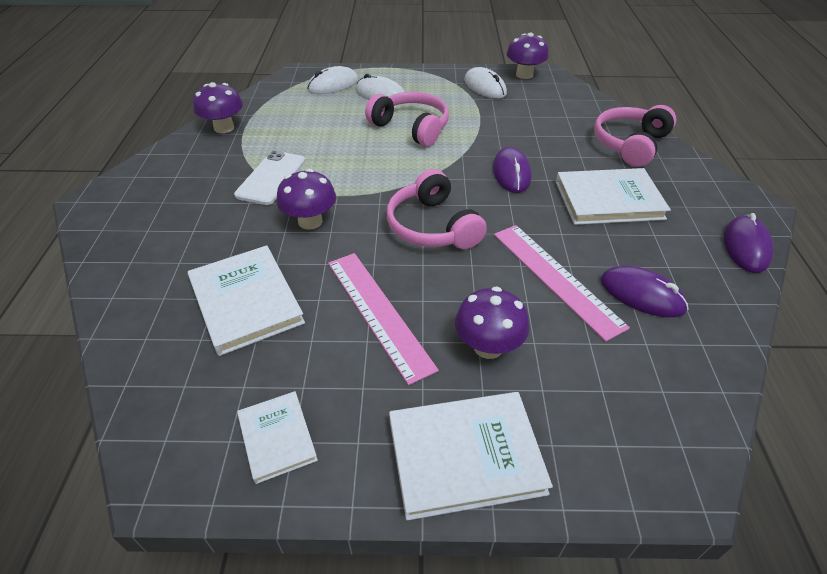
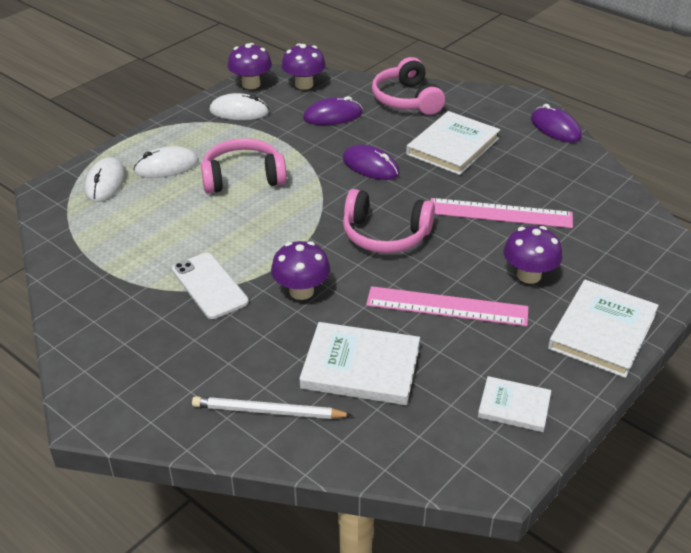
camera: 50 degrees left, 5 degrees down
purple mushroom [193,82,243,133] -> purple mushroom moved to [282,43,326,90]
purple mouse [601,266,688,317] -> purple mouse moved to [303,96,362,125]
none -> white pencil [192,396,353,419]

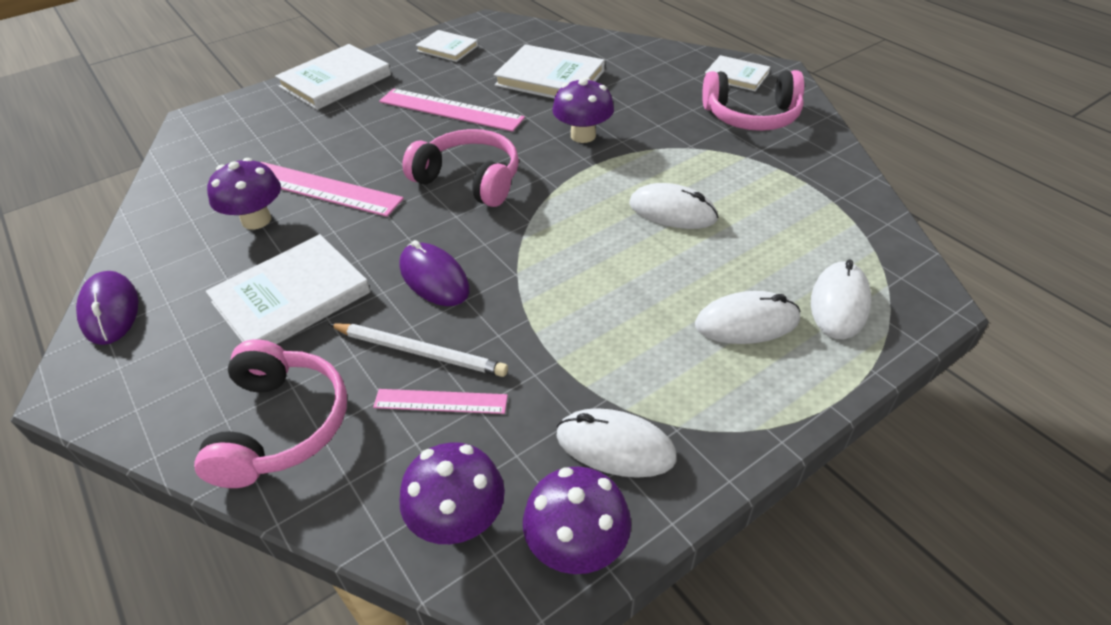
camera: 165 degrees left, 5 degrees up
white phone [172,253,249,319] -> none
white pencil [192,396,353,419] -> white pencil moved to [329,323,508,377]
pink headphones [201,138,287,194] -> pink headphones moved to [702,70,804,131]
purple mouse [303,96,362,125] -> pink ruler [373,389,508,414]
purple mushroom [504,226,562,284] -> purple mushroom moved to [207,158,281,230]
none -> white mouse [629,183,718,229]
none -> white book [705,55,770,91]

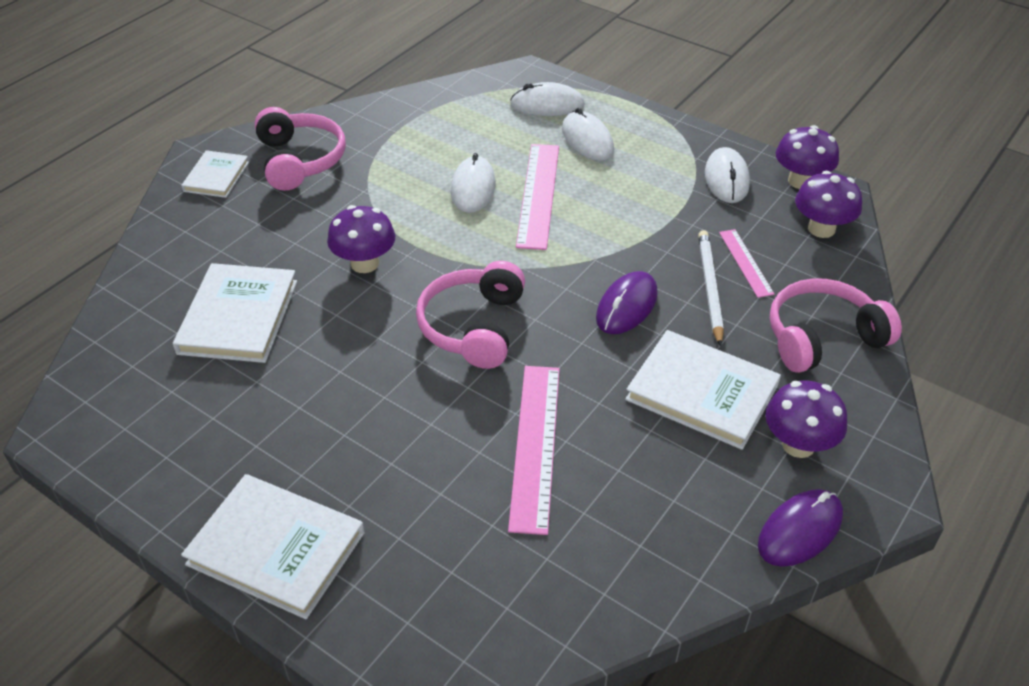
camera: 110 degrees left, 0 degrees up
purple mushroom [207,158,281,230] -> purple mushroom moved to [766,380,847,458]
pink ruler [379,88,525,132] -> pink ruler moved to [516,144,559,250]
white book [416,30,478,62] -> none

